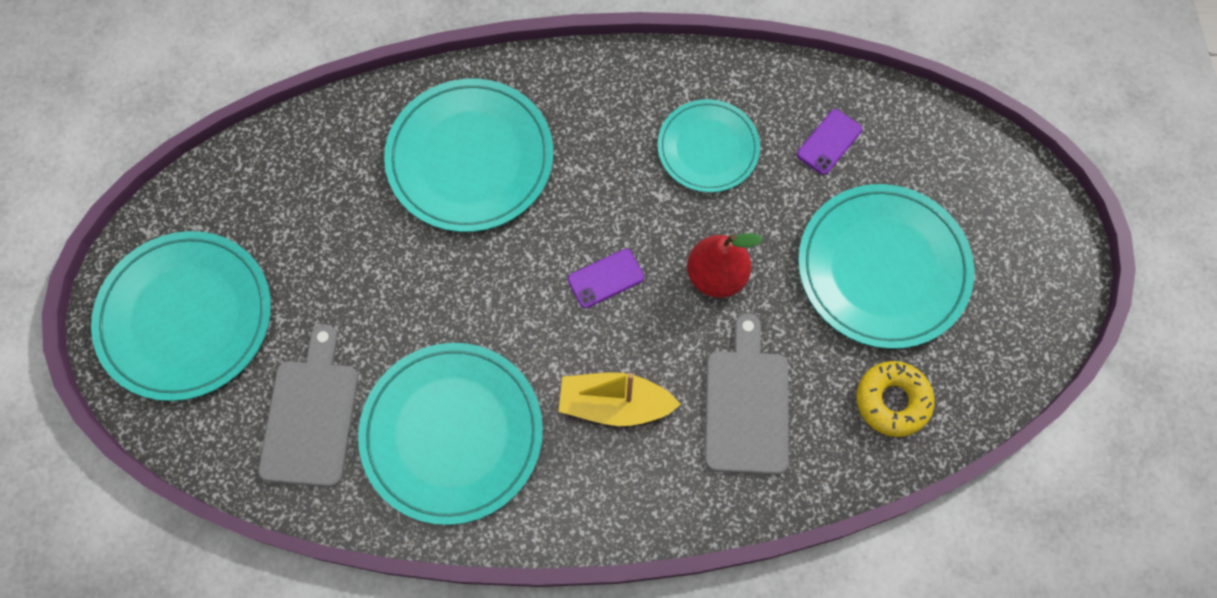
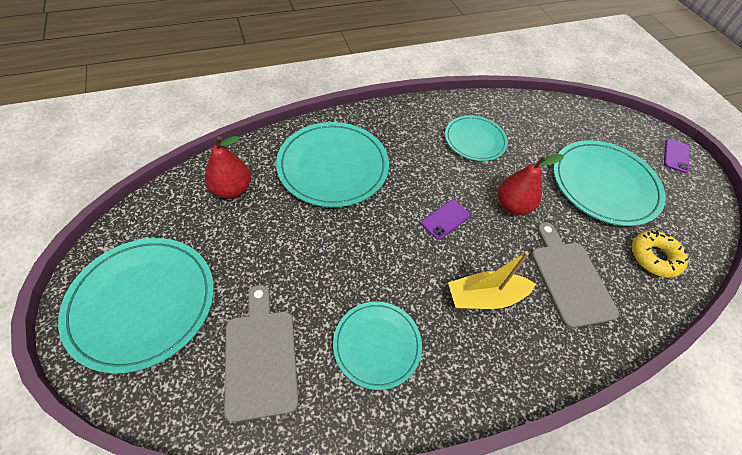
camera: 20 degrees left, 15 degrees down
turquoise plate [358,343,543,525] -> turquoise plate [333,302,422,390], size x0.61
purple phone [797,109,862,175] -> purple phone moved to [664,139,689,173]
none -> red pear [205,136,251,198]

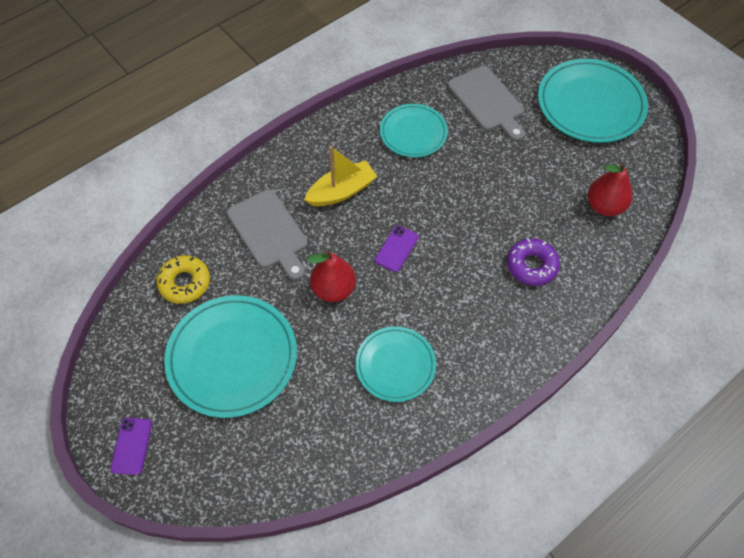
camera: 165 degrees right, 5 degrees up
turquoise plate [276,122,389,207] -> purple donut [507,238,560,286]

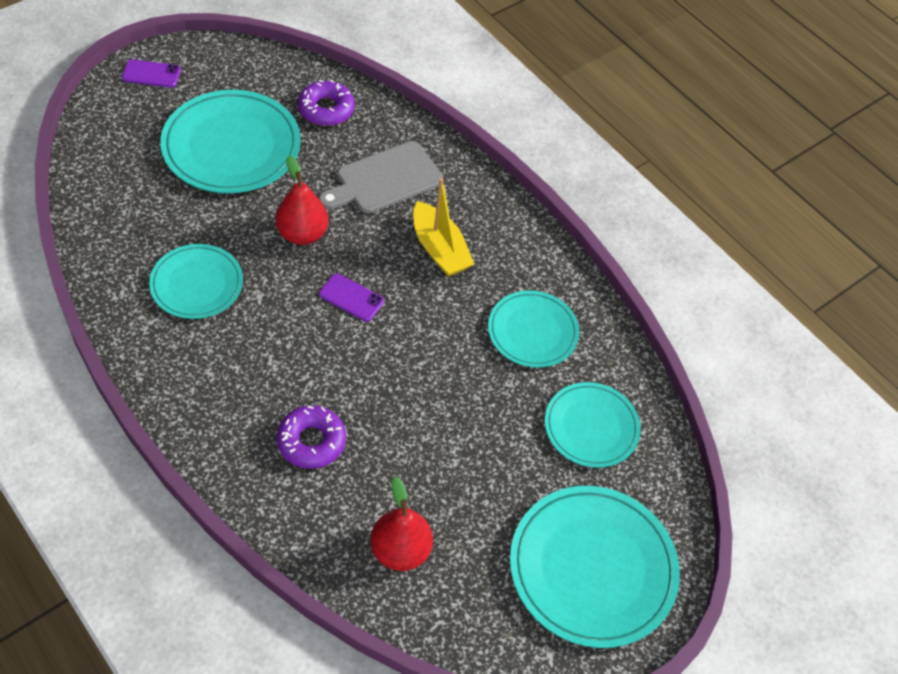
camera: 85 degrees right, 5 degrees down
yellow donut [156,255,210,304] -> purple donut [298,80,355,126]
grey cutting board [448,66,525,141] -> turquoise plate [545,382,641,468]

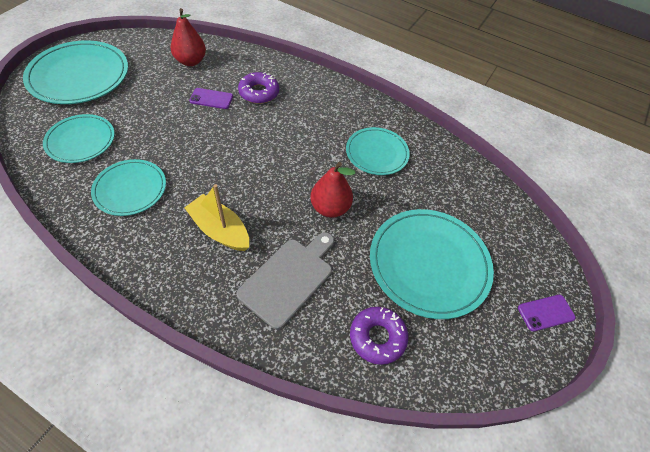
camera: 160 degrees right, 0 degrees up
purple phone [319,273,384,322] -> purple phone moved to [189,88,233,109]

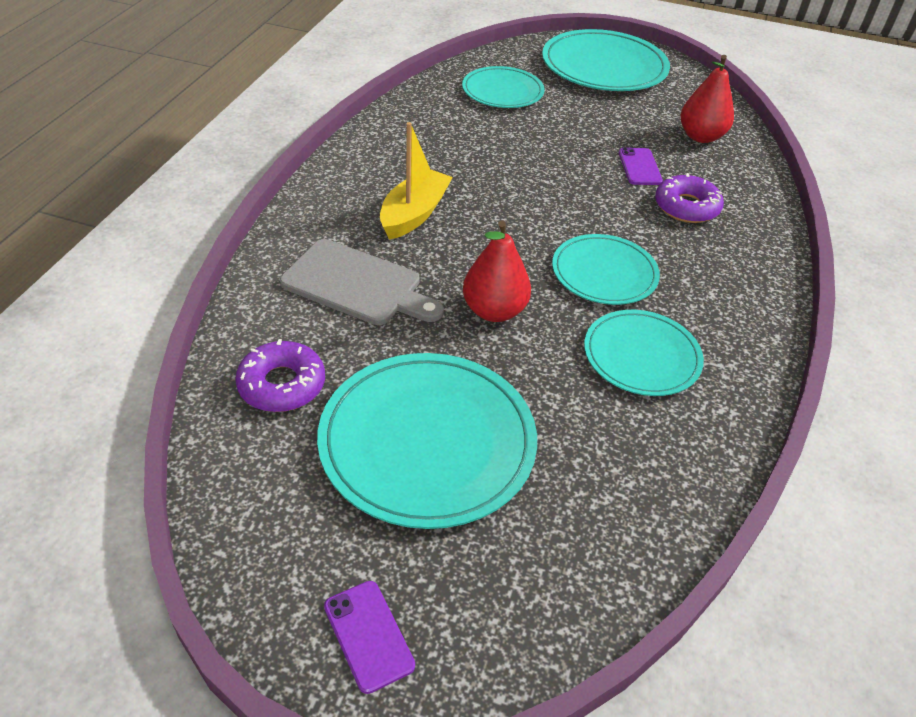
camera: 80 degrees right, 10 degrees down
turquoise plate [91,159,166,216] -> turquoise plate moved to [552,234,660,305]

